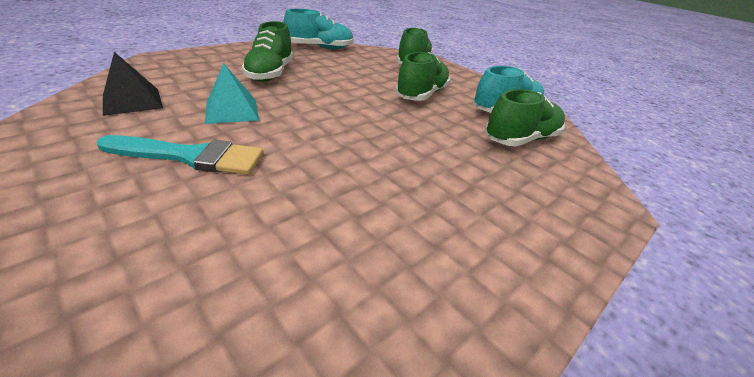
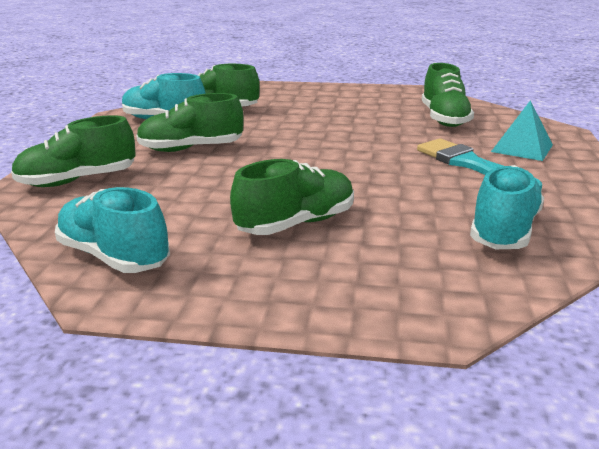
camera: 125 degrees left, 10 degrees down
black pyramid [103,52,163,116] -> turquoise shoe [470,165,544,249]
turquoise pyramid [205,63,259,124] -> turquoise pyramid moved to [491,101,553,161]
none -> green shoe [422,63,474,127]

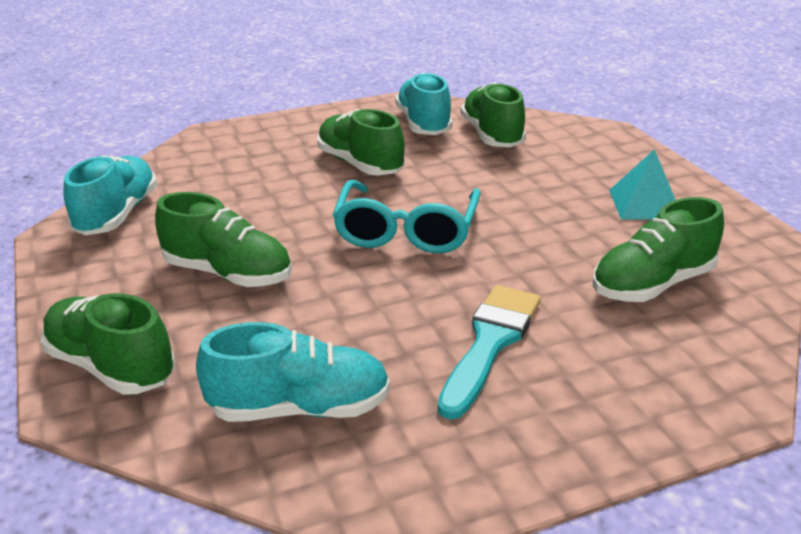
camera: 60 degrees right, 5 degrees up
green shoe [11,115,136,187] -> green shoe moved to [41,293,175,395]
turquoise pyramid [491,101,553,161] -> turquoise pyramid moved to [609,149,676,220]
none -> turquoise glasses [332,180,481,253]

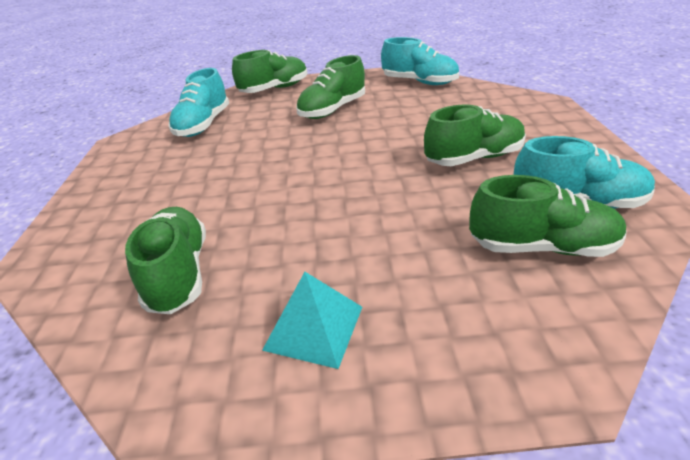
camera: 110 degrees right, 5 degrees up
turquoise glasses [332,180,481,253] -> none
turquoise brush [438,285,541,420] -> none

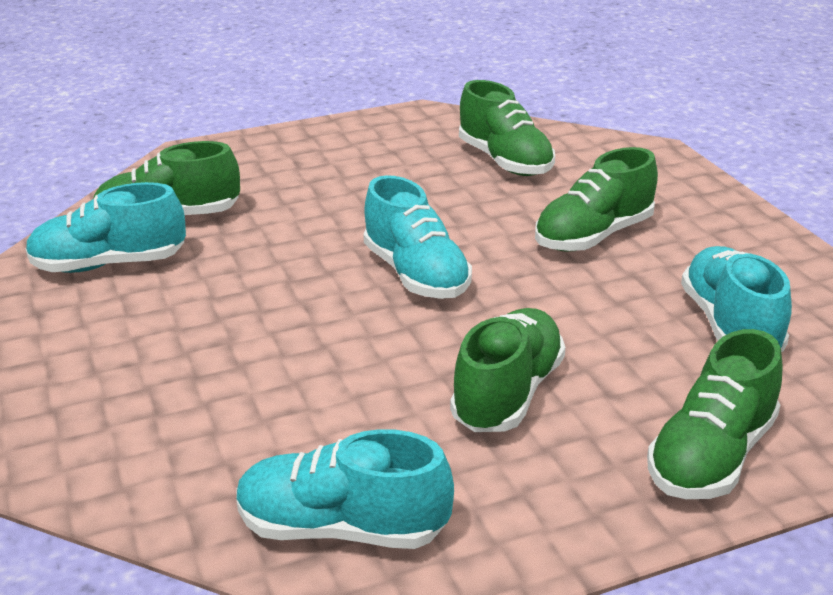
camera: 160 degrees right, 5 degrees down
turquoise pyramid [262,272,362,369] -> none
green shoe [424,105,526,166] -> green shoe moved to [535,147,658,252]
none -> turquoise shoe [363,175,472,299]

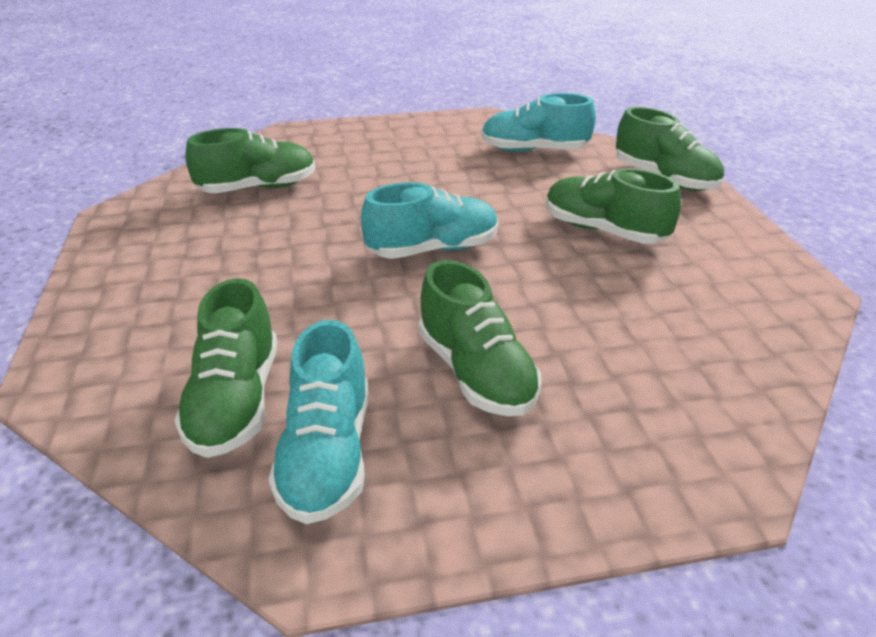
camera: 80 degrees left, 5 degrees up
turquoise shoe [236,429,454,549] -> none
green shoe [535,147,658,252] -> green shoe moved to [419,260,541,416]

